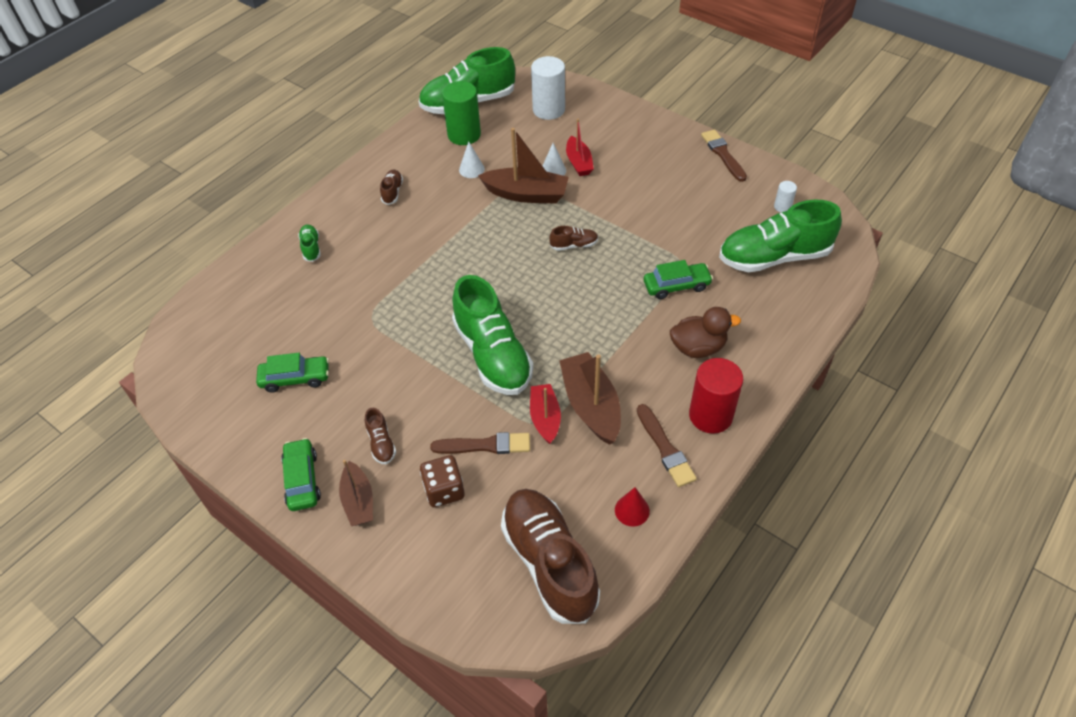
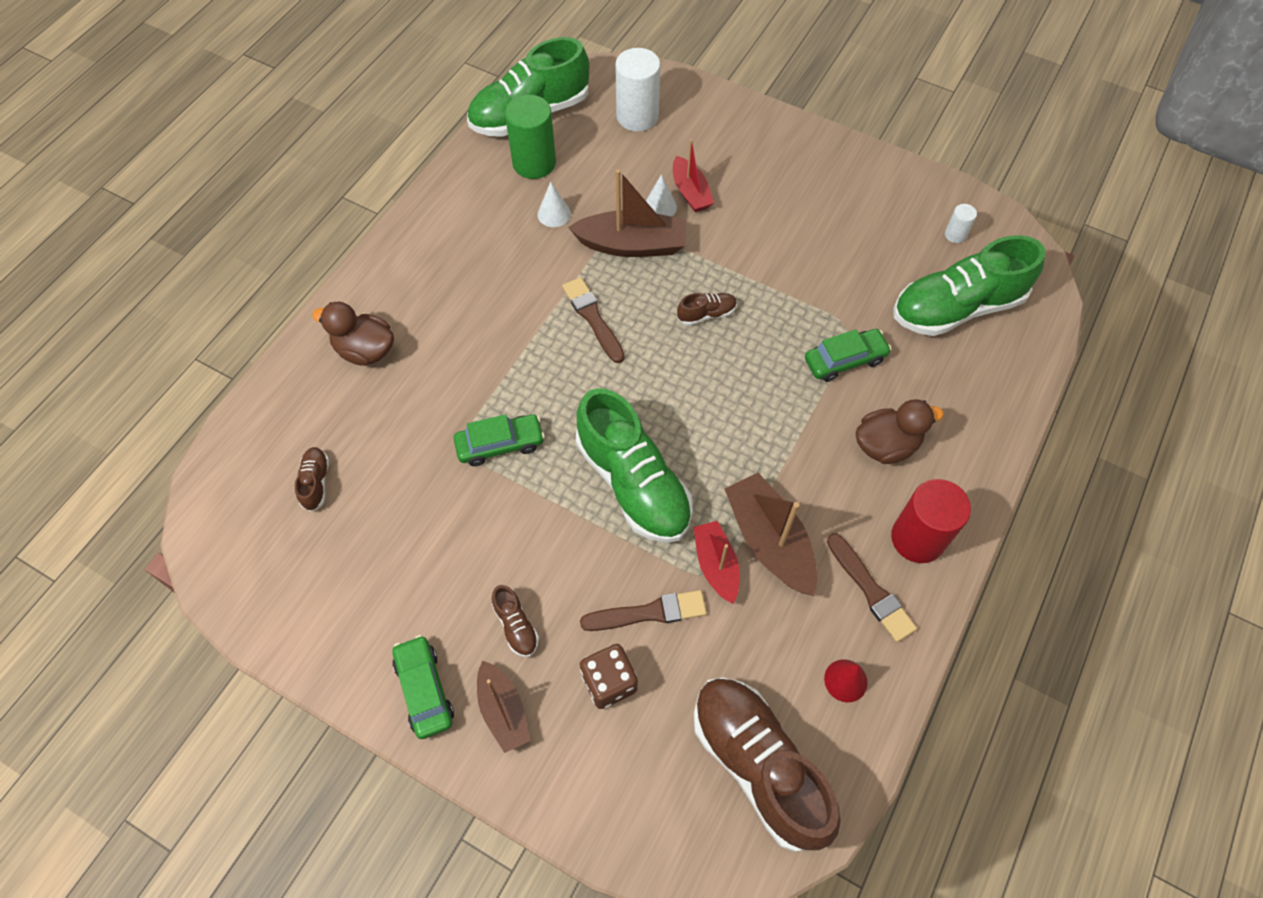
camera: 10 degrees left, 10 degrees up
green car [256,353,329,393] -> green car moved to [454,414,545,466]
green shoe [298,224,321,262] -> brown duck [312,302,394,366]
brown shoe [380,170,403,205] -> brown shoe moved to [295,447,329,512]
brown brush [701,129,747,182] -> brown brush moved to [562,277,625,363]

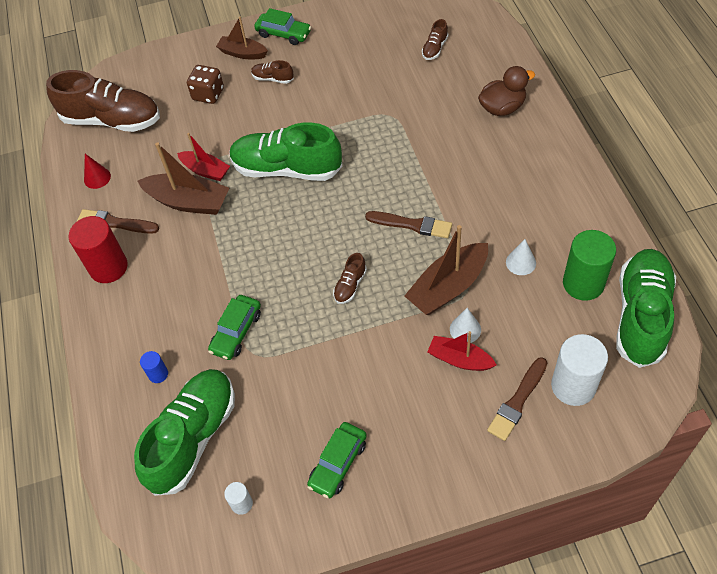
camera: 140 degrees right, 5 degrees down
brown shoe [295,447,329,512] -> brown shoe turned 75 degrees clockwise [422,19,448,60]
green car [454,414,545,466] -> green car moved to [307,422,367,498]
brown brush [580,590,707,631] -> brown brush moved to [487,357,547,441]
brown duck [856,399,944,464] -> none
none -> blue cylinder [140,351,168,383]

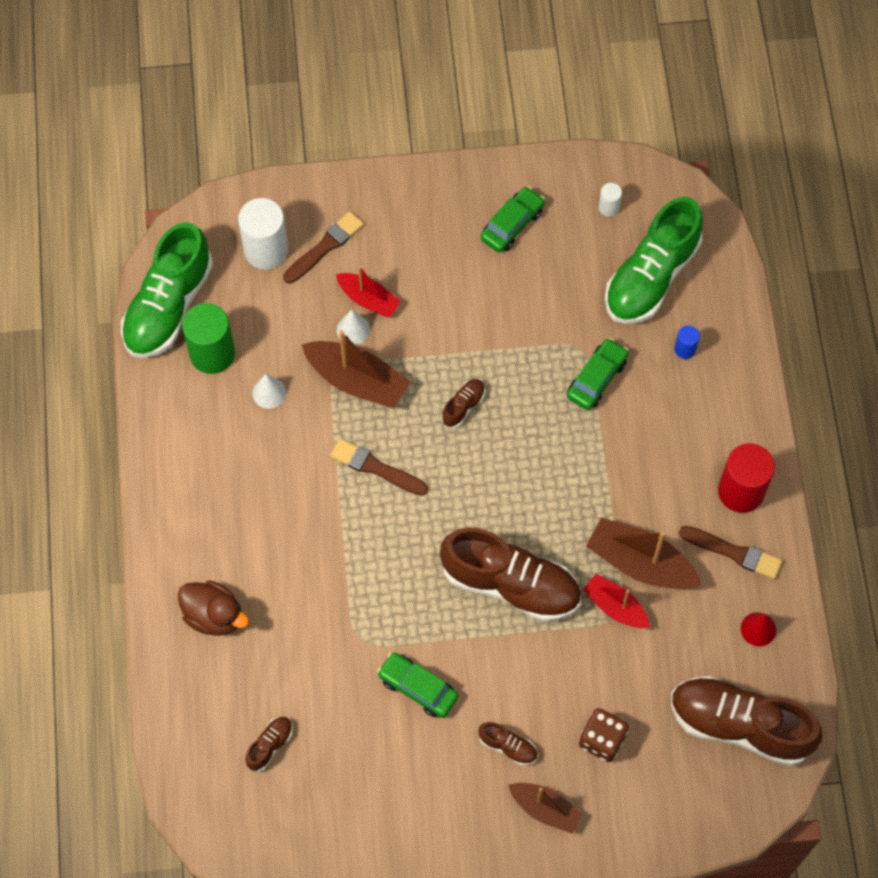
camera: 175 degrees left, 10 degrees up
green shoe [229,122,342,181] -> brown shoe [440,528,581,622]
green car [254,8,311,45] -> green car moved to [377,652,459,718]
brown boat [404,225,488,315] -> brown boat turned 60 degrees clockwise [302,330,411,409]
brown duck [478,66,535,116] -> brown duck turned 135 degrees counterclockwise [178,580,249,636]

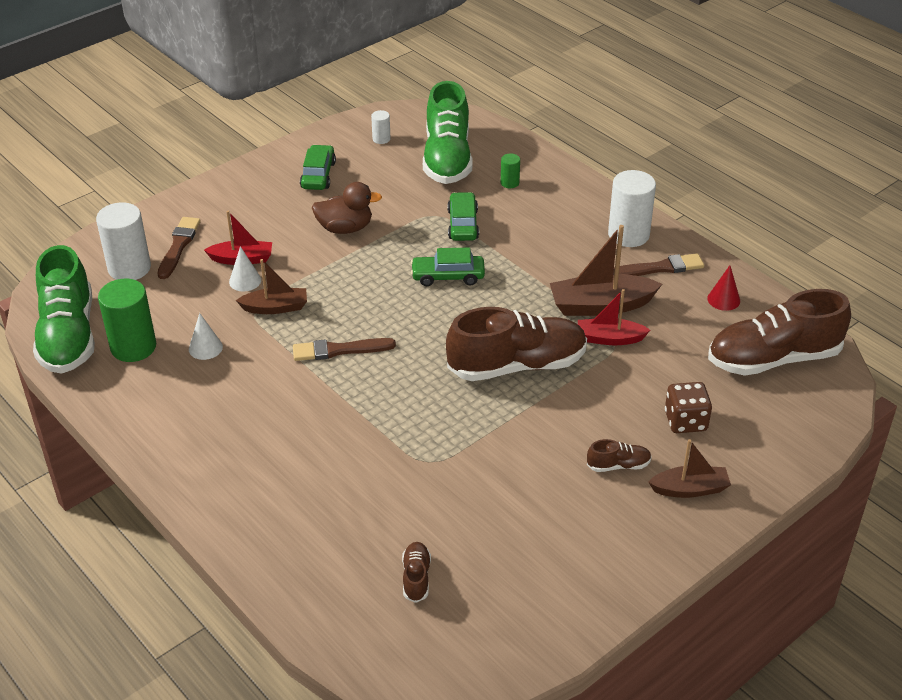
camera: 35 degrees left, 25 degrees down
brown duck [178,580,249,636] -> brown duck moved to [311,182,382,234]
brown boat [302,330,411,409] -> brown boat [236,259,307,314], size x0.63
green car [377,652,459,718] -> green car moved to [411,248,485,286]
brown shoe [442,379,485,428] -> none
blue cylinder [674,326,700,359] -> green cylinder [501,153,520,188]
red cylinder [718,444,775,513] -> white cylinder [608,170,656,247]

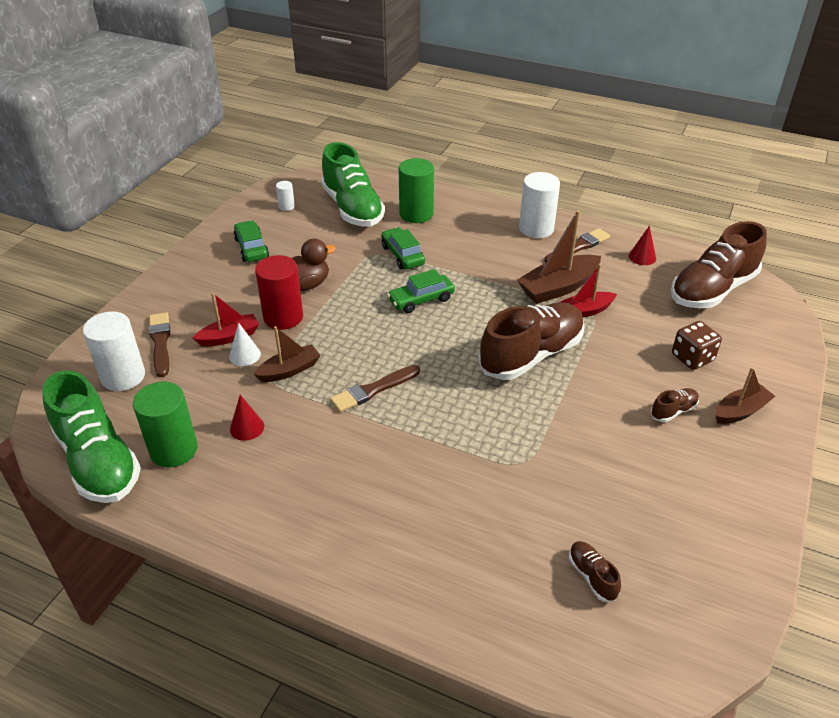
camera: 25 degrees left, 0 degrees up
white cone [189,313,223,360] -> red cone [230,395,264,441]
green cylinder [501,153,520,188] -> green cylinder [399,158,434,223], size x2.10
none -> red cylinder [255,255,303,330]

